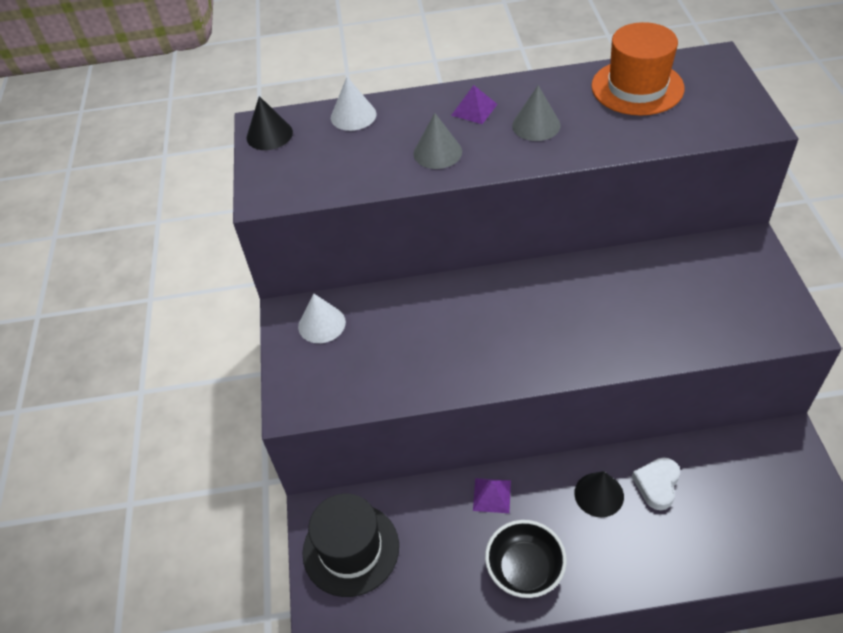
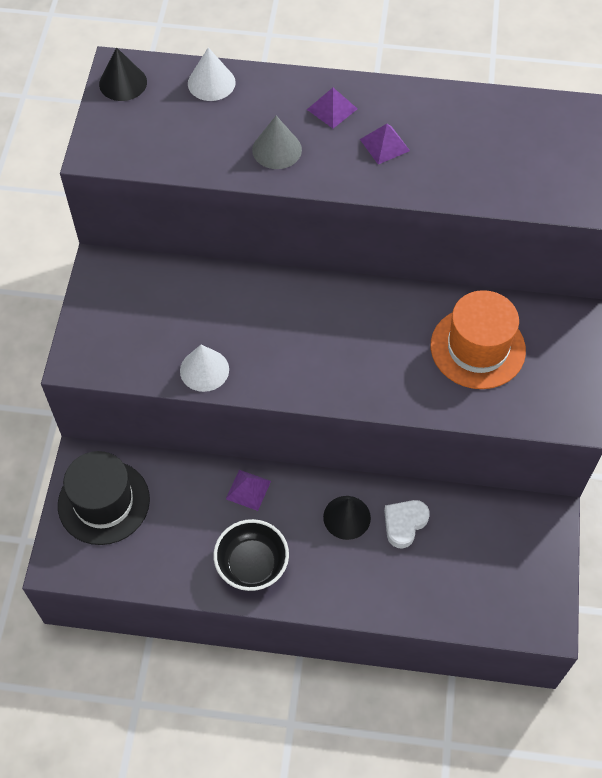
camera: 10 degrees right, 10 degrees up
white cone [298,293,346,343] -> white cone moved to [180,345,229,392]
grey cone [512,85,561,141] -> purple pyramid [360,124,410,164]
orange hat [591,22,684,116] -> orange hat moved to [431,290,526,389]

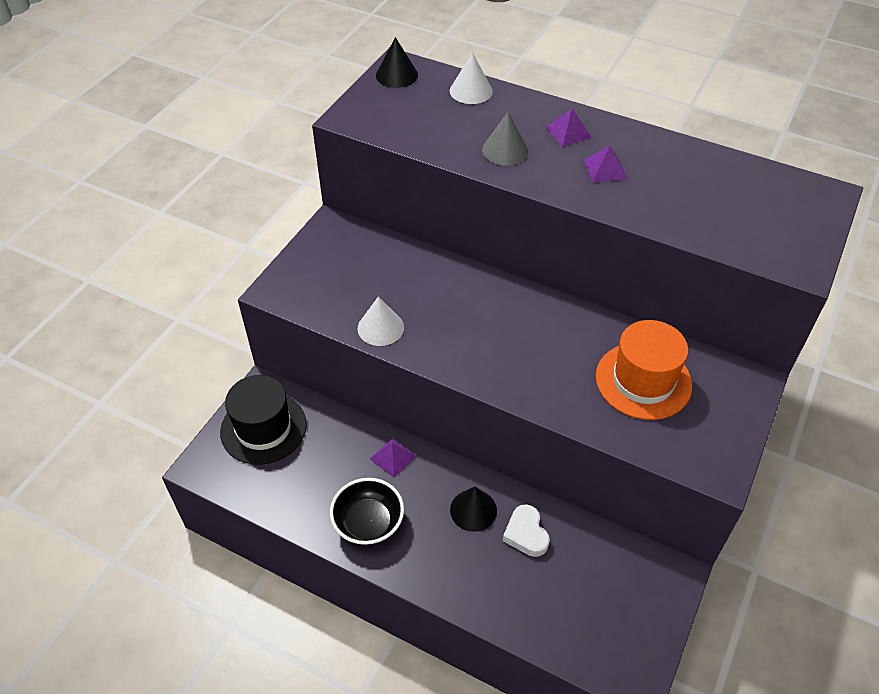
camera: 20 degrees right, 10 degrees down
white heart [384,500,430,549] -> white heart turned 75 degrees counterclockwise [503,504,550,557]

